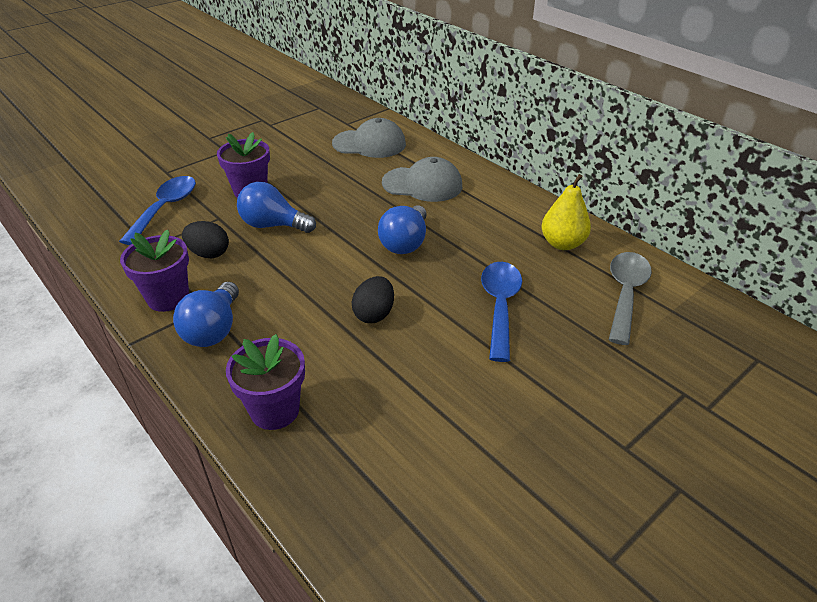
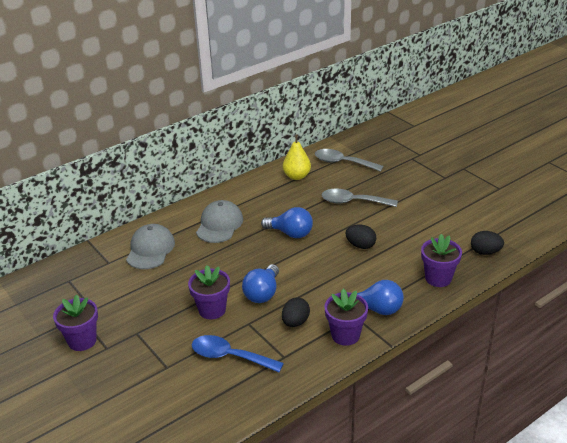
camera: 85 degrees left, 5 degrees down
blue spoon [481,262,522,362] -> grey spoon [321,189,398,207]
none -> purple flower pot [53,294,98,351]
none -> black egg [471,231,504,255]

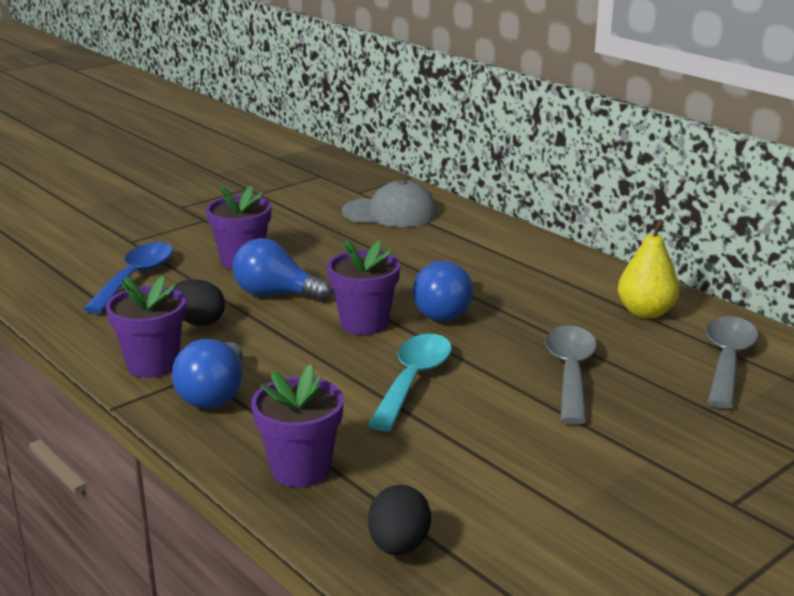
camera: 85 degrees right, 10 degrees down
purple flower pot [53,294,98,351] -> purple flower pot moved to [327,240,400,335]
grey cap [196,200,243,243] -> none
black egg [345,224,376,249] -> turquoise spoon [368,334,452,431]

